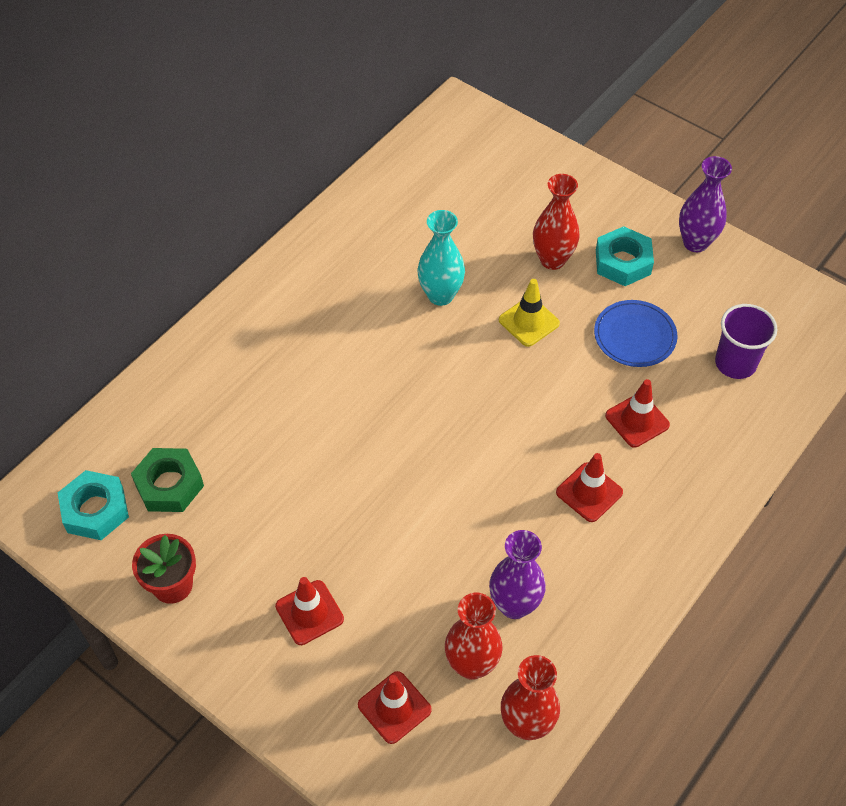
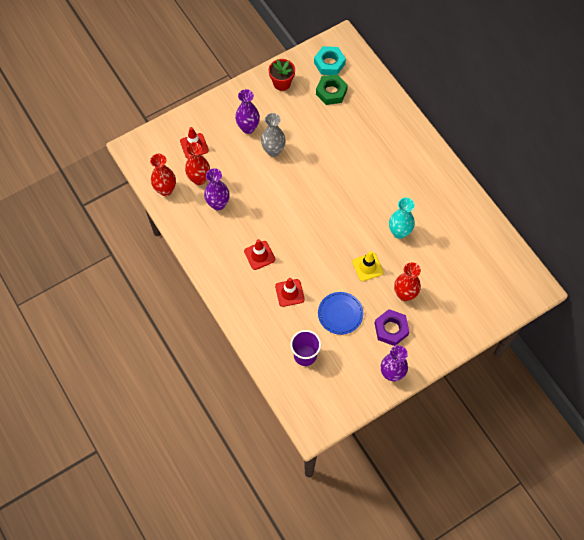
camera: 110 degrees right, 10 degrees up
red traffic cone [275,577,344,645] -> purple vase [235,89,260,134]
turquoise nut [596,226,654,286] -> purple nut [375,309,409,346]
none -> grey vase [261,113,286,157]

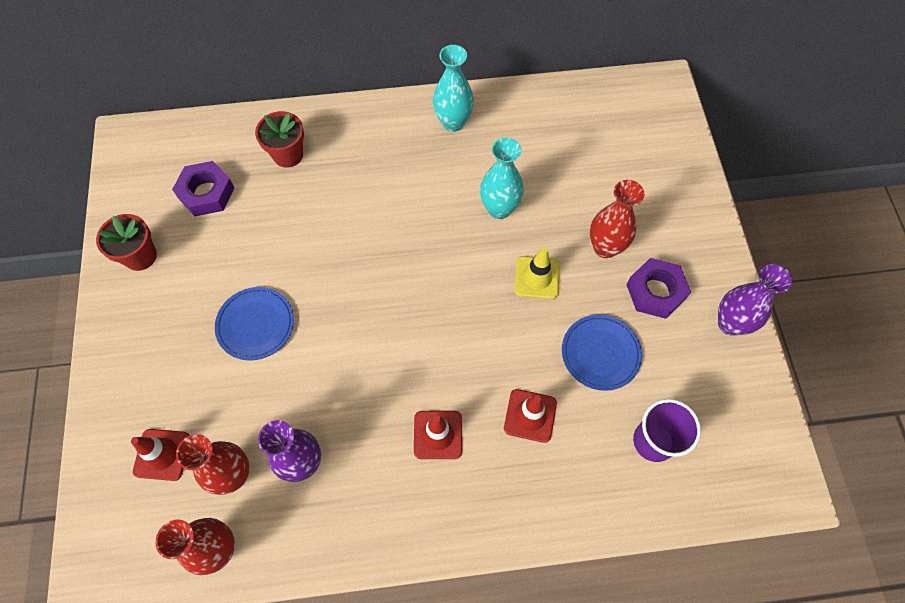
camera: 65 degrees left, 0 degrees up
purple vase [235,89,260,134] -> none
grey vase [261,113,286,157] -> blue plate [215,287,294,360]
turquoise nut [314,46,346,75] -> none
green nut [316,74,348,105] -> purple nut [172,161,235,216]
none -> red flower pot [255,111,304,168]
none -> turquoise vase [433,45,474,132]

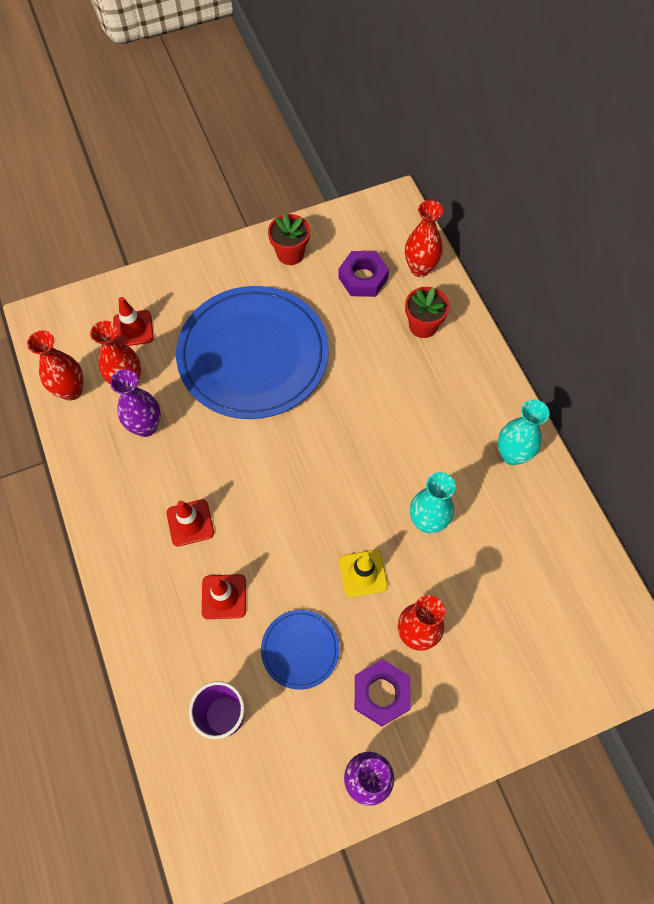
camera: 75 degrees right, 0 degrees up
blue plate [215,287,294,360] -> blue plate [176,286,329,419], size x2.26
none -> red vase [405,200,443,277]

